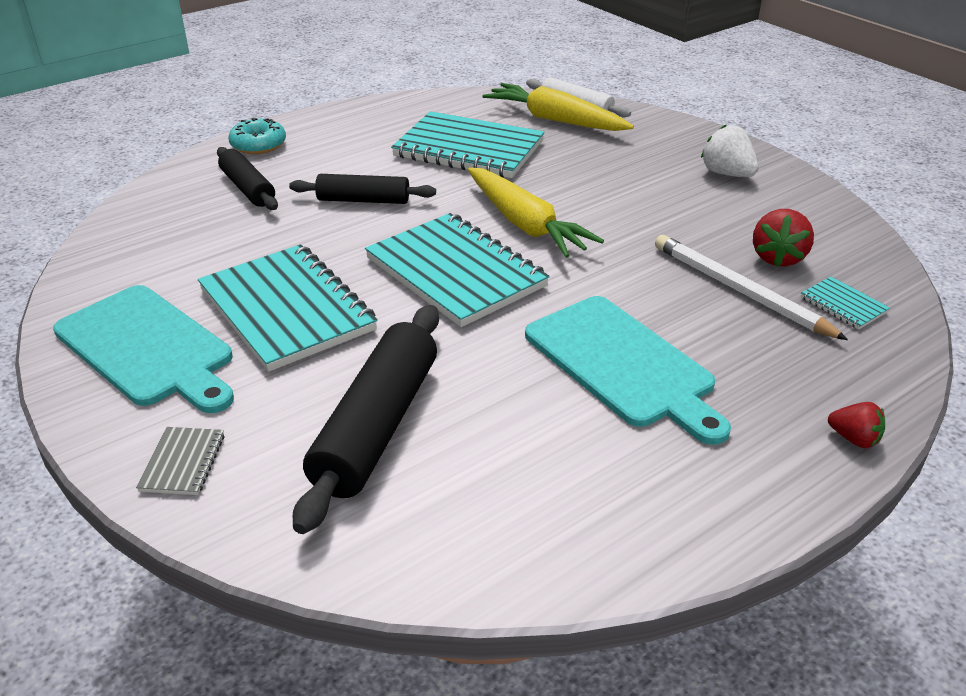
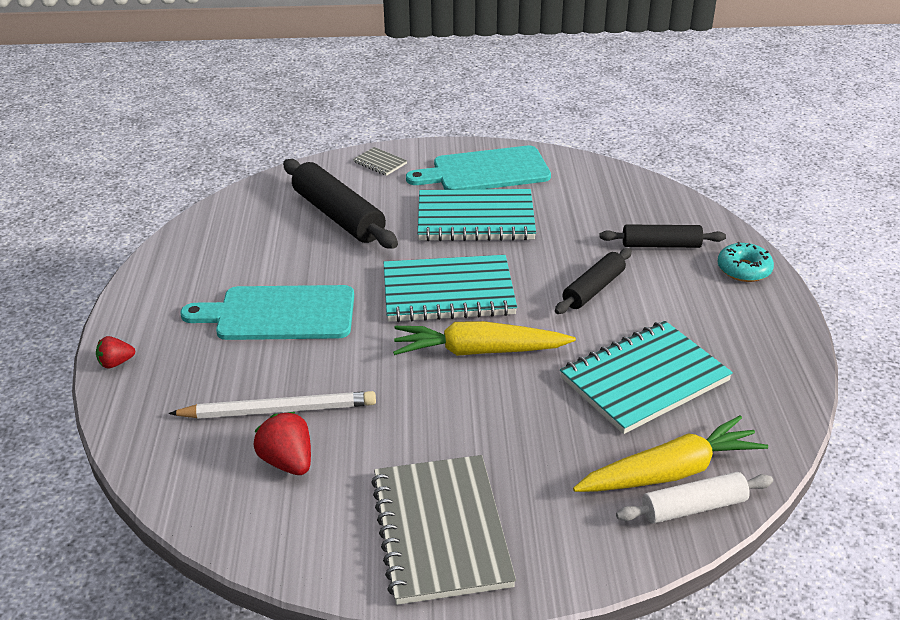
camera: 125 degrees right, 0 degrees up
white strawberry [701,125,758,177] -> grey notebook [371,455,516,605]
turquoise notebook [800,277,890,330] -> none

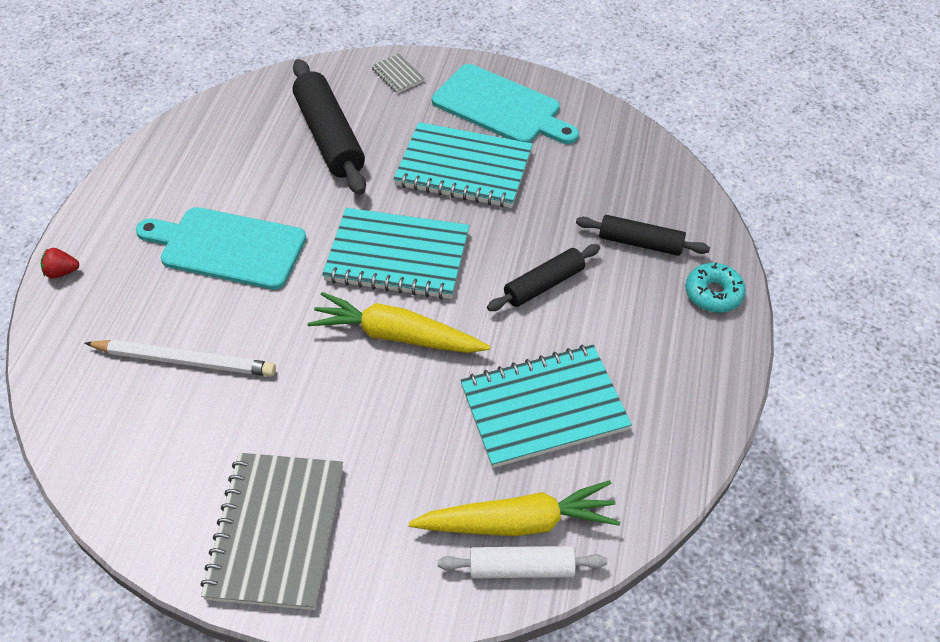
camera: 15 degrees right, 15 degrees up
red strawberry [253,412,311,475] -> none
turquoise cutting board [406,146,551,190] -> turquoise cutting board turned 150 degrees counterclockwise [432,64,579,144]

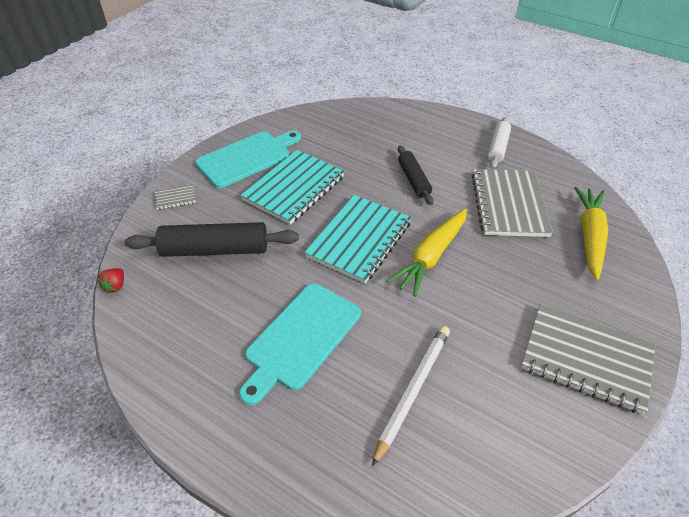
camera: 70 degrees left, 5 degrees down
red strawberry [40,248,79,279] -> red strawberry moved to [98,268,124,293]
white rolling pin [438,546,607,578] -> white rolling pin moved to [488,117,511,169]
turquoise notebook [460,345,632,468] -> grey notebook [472,169,553,237]
black rolling pin [576,215,710,256] -> none
turquoise donut [685,262,746,313] -> none

